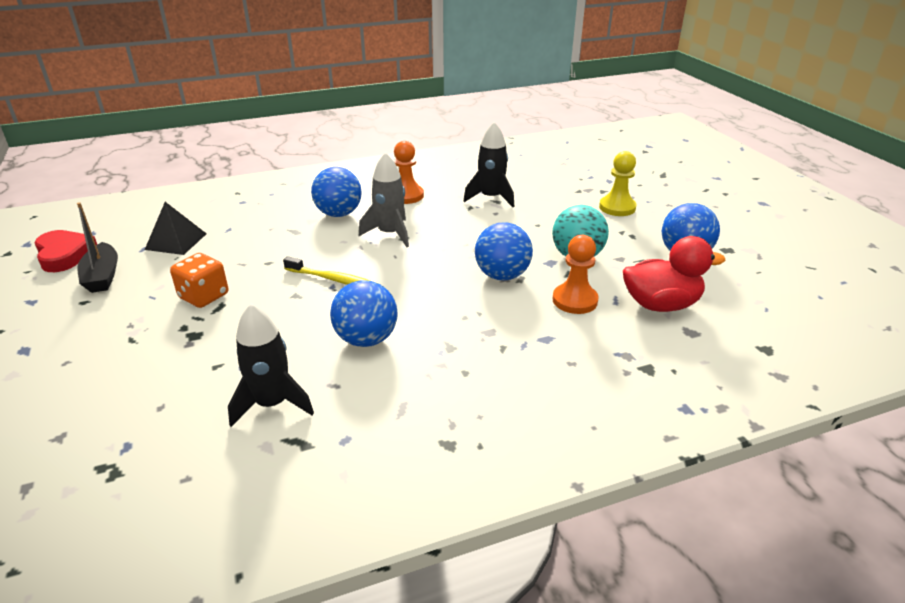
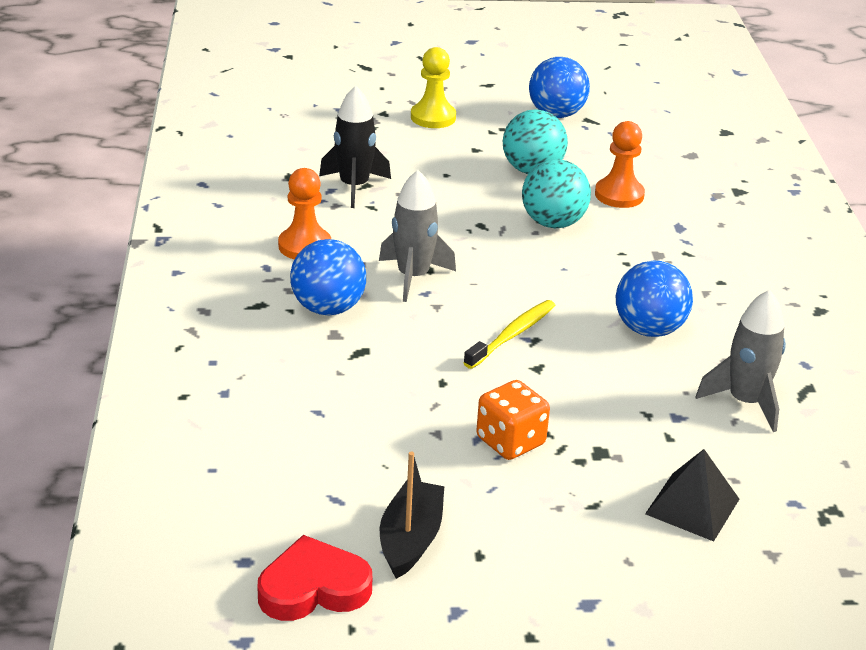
camera: 75 degrees left, 0 degrees up
black boat [77,202,118,293] -> black boat turned 75 degrees counterclockwise [380,452,445,579]
black pyramid [145,202,207,255] -> black pyramid moved to [645,449,739,542]
black rocket [228,303,314,427] -> grey rocket [695,289,786,432]
blue ball [475,223,533,281] -> turquoise ball [522,159,591,228]
red duck [623,236,726,312] -> none

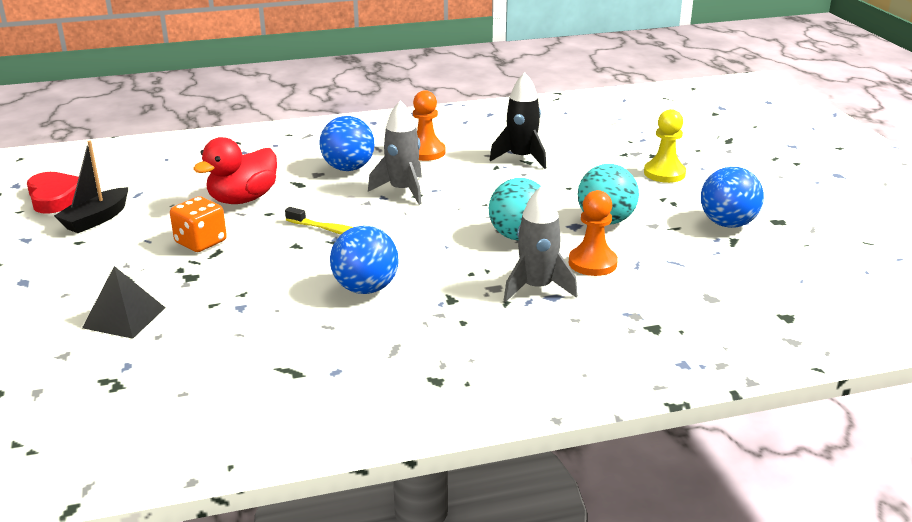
camera: 80 degrees right, 5 degrees down
black boat [380,452,445,579] -> black boat turned 120 degrees clockwise [54,141,128,233]
grey rocket [695,289,786,432] -> grey rocket moved to [504,186,578,302]
none -> red duck [193,137,277,204]

